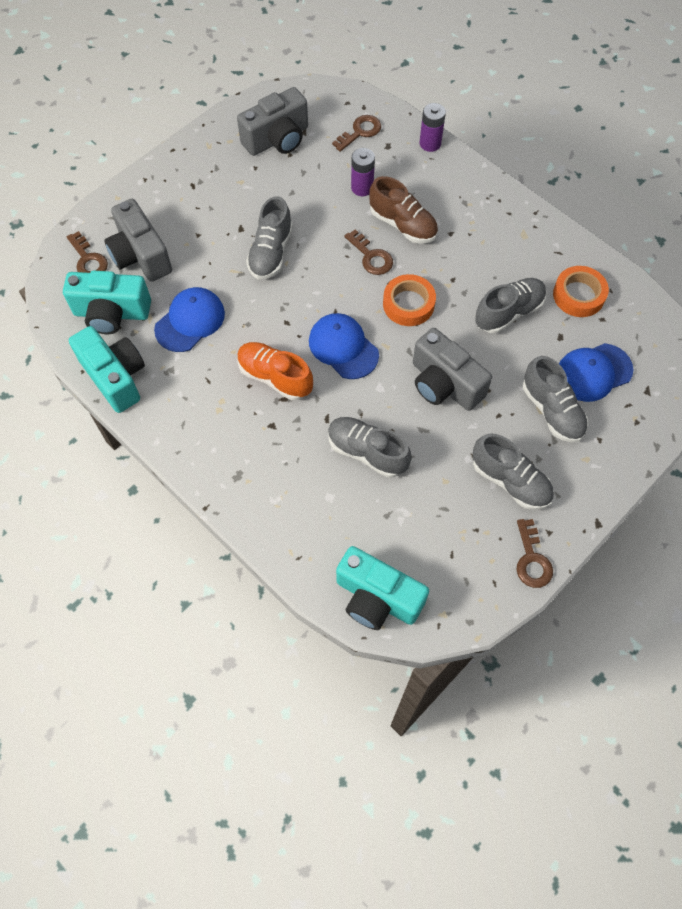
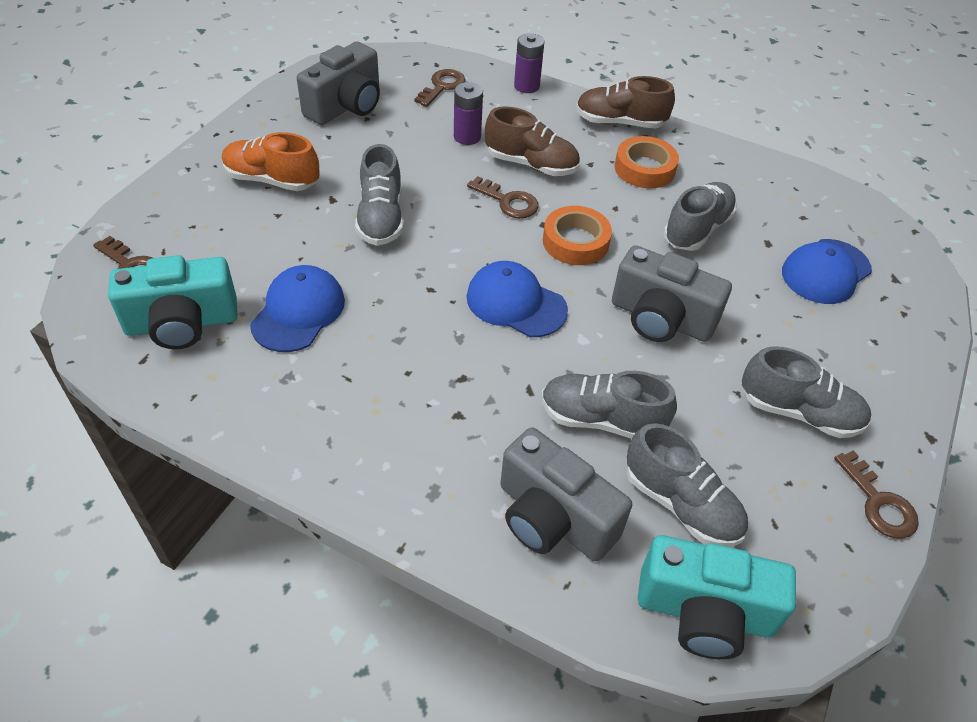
camera: 20 degrees left, 15 degrees down
turquoise camera [69,326,145,413] -> none
grey camera [104,199,172,282] -> grey camera moved to [500,427,632,561]
orange shoe [237,342,313,400] -> orange shoe moved to [222,132,320,191]
grey shoe [523,356,588,443] -> grey shoe moved to [627,423,748,547]
orange tape [553,266,609,317] -> orange tape moved to [615,136,679,188]
none -> brown shoe [576,76,675,128]

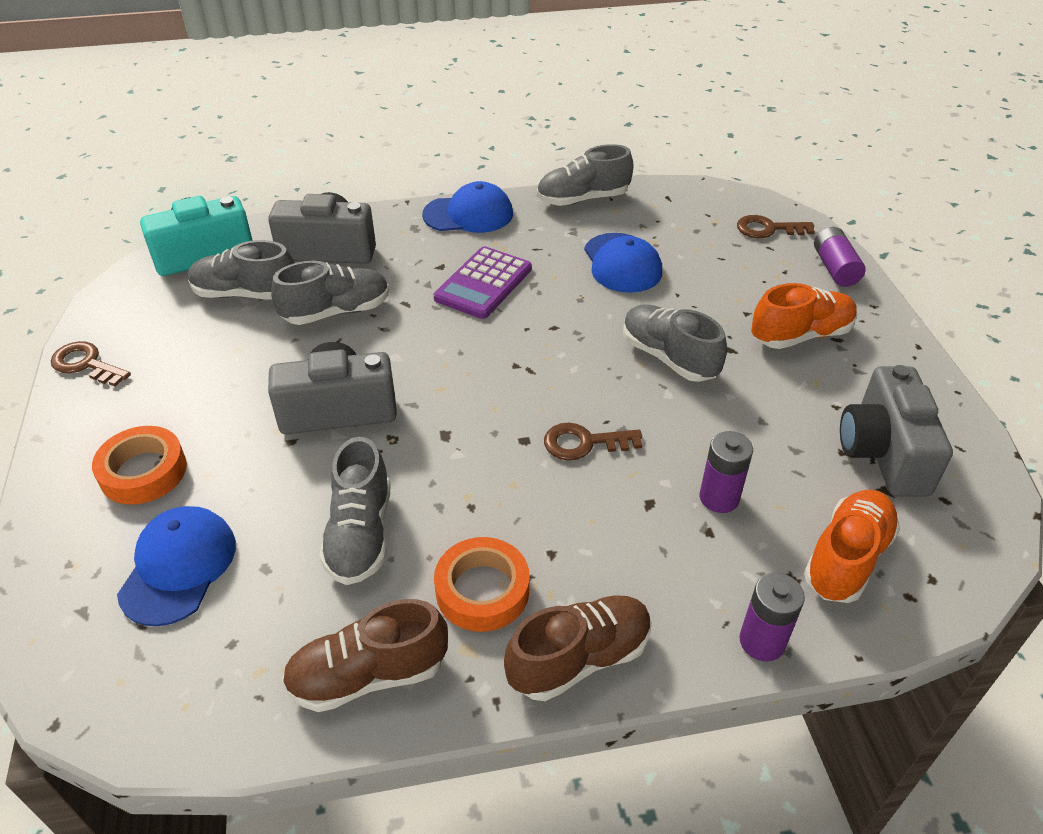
camera: 145 degrees right, 5 degrees down
turquoise camera [108,255,238,349] -> none
brown key [414,69,466,107] -> orange shoe [804,490,900,603]
blue cap [467,261,568,337] -> blue cap moved to [422,181,513,233]
brown shoe [485,106,580,176] -> brown shoe moved to [282,599,448,712]
orange tape [543,206,612,265] -> orange tape moved to [92,426,187,505]
grey shoe [742,346,871,438] -> grey shoe moved to [537,144,634,206]
none -> purple calculator [434,247,532,319]
none -> purple battery [814,227,866,287]

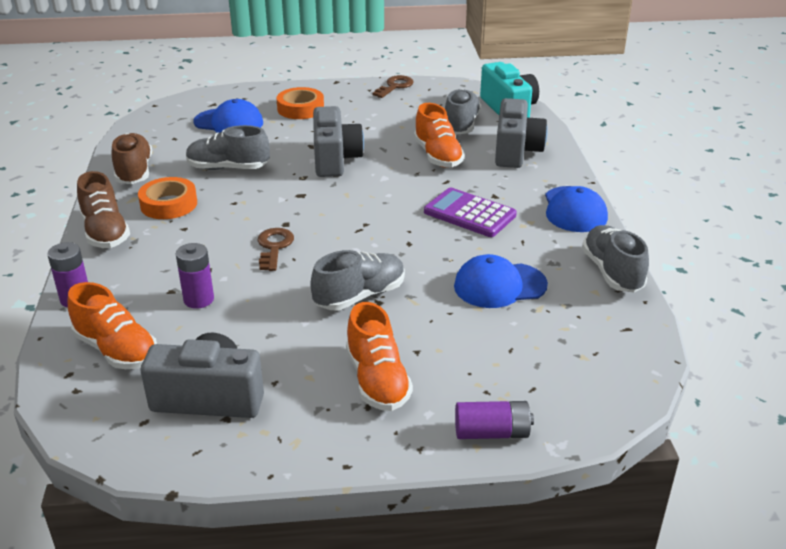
camera: 95 degrees right, 10 degrees down
grey shoe [271,261,389,325] -> orange shoe [414,103,465,168]
brown key [737,215,815,238] -> none

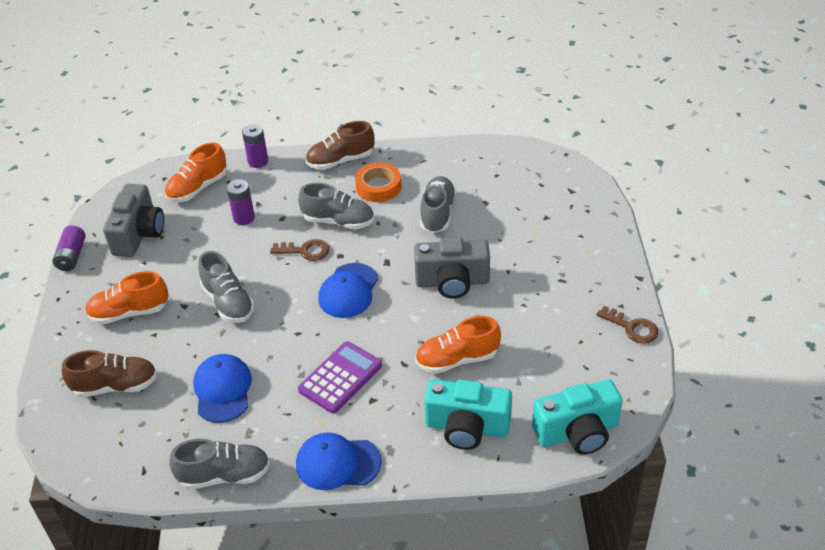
camera: 95 degrees right, 10 degrees up
brown shoe [112,133,152,184] -> brown shoe moved to [62,350,157,397]
blue cap [193,99,263,133] -> blue cap moved to [318,263,378,318]
orange tape [276,87,324,119] -> none
grey shoe [445,89,481,135] -> grey shoe moved to [298,183,374,229]
purple battery [455,401,534,439] -> purple battery moved to [52,226,86,271]
grey camera [495,98,548,168] -> turquoise camera [424,379,512,450]

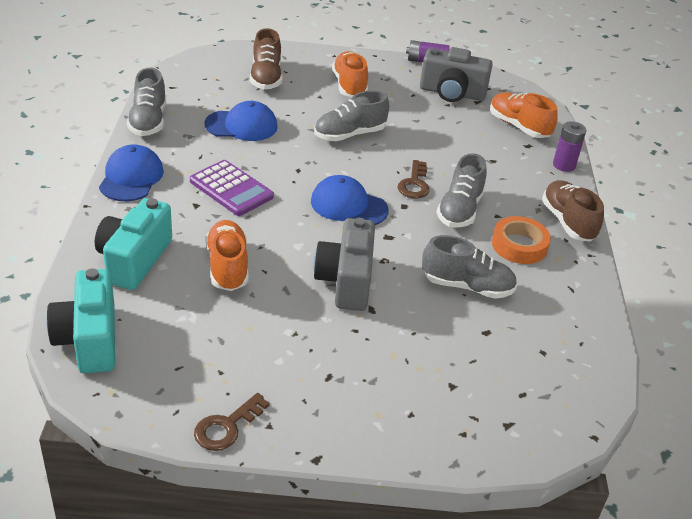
camera: 90 degrees right, 5 degrees down
purple battery [227,179,255,225] -> none

